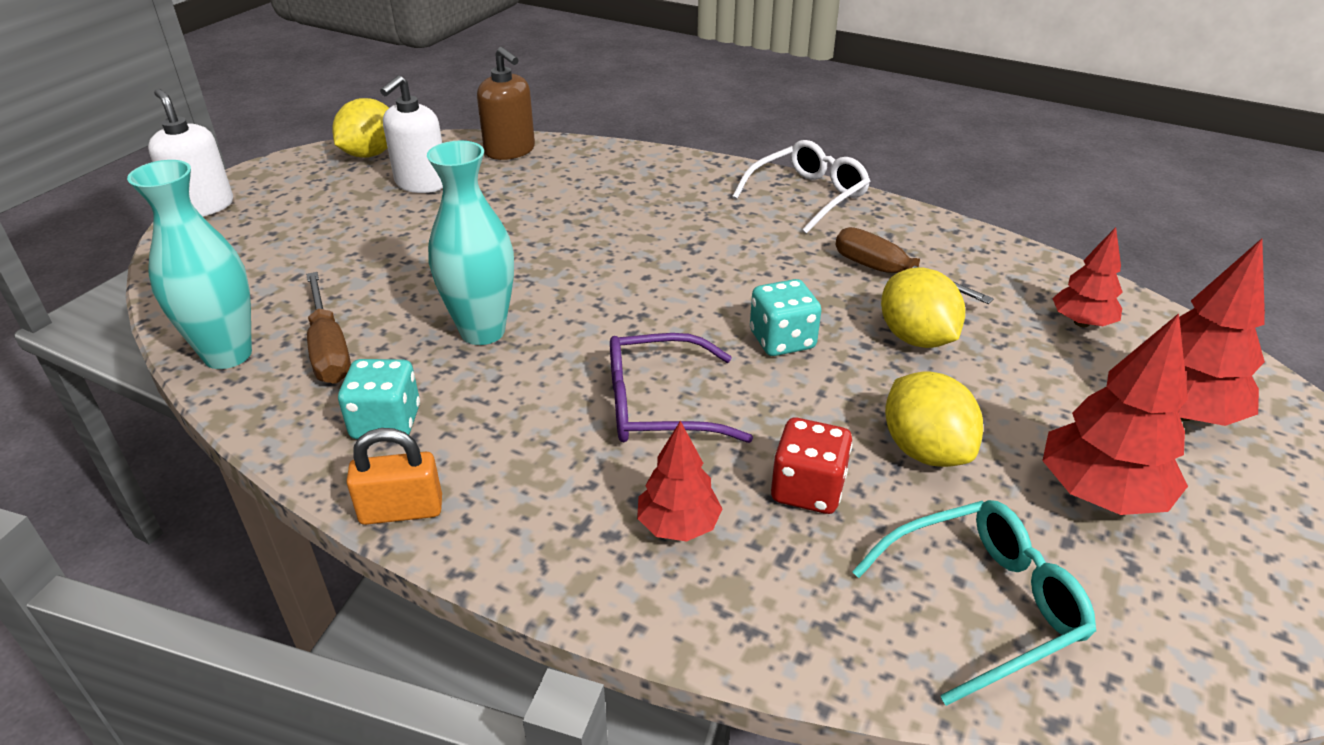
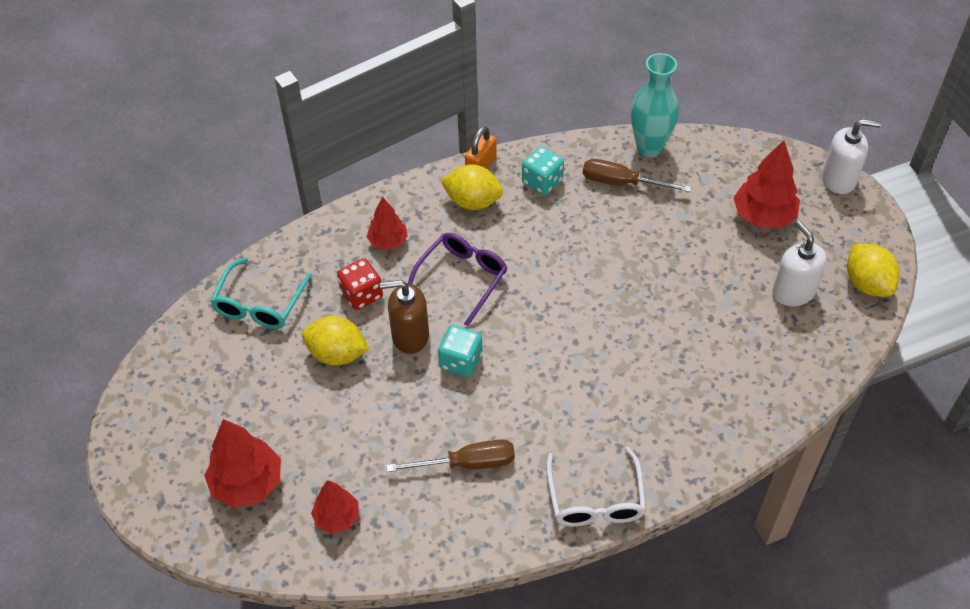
camera: 130 degrees right, 15 degrees up
turquoise vase [427,141,514,345] -> none
brown soap dispenser [477,47,535,160] -> brown soap dispenser moved to [380,280,429,354]
yellow lemon [881,267,965,348] -> yellow lemon moved to [441,165,503,210]
red tree [1042,313,1188,515] -> red tree moved to [733,140,800,228]

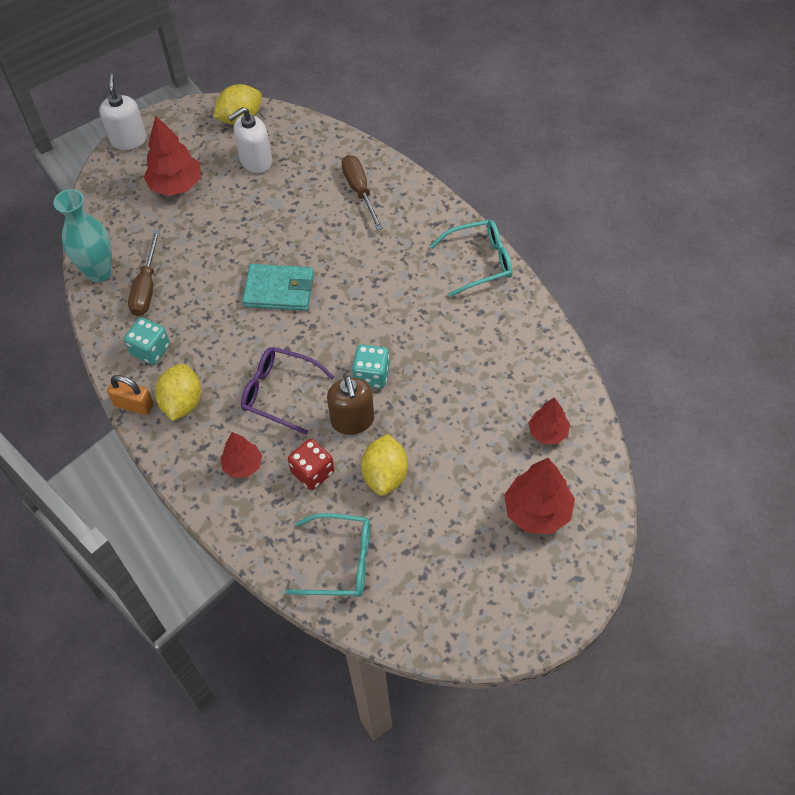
camera: 100 degrees left, 5 degrees up
brown screwdriver [386,439,515,472] -> brown screwdriver moved to [341,155,383,230]
white glasses [546,447,646,527] -> turquoise glasses [430,220,513,297]
none -> turquoise wallet [242,264,314,311]

